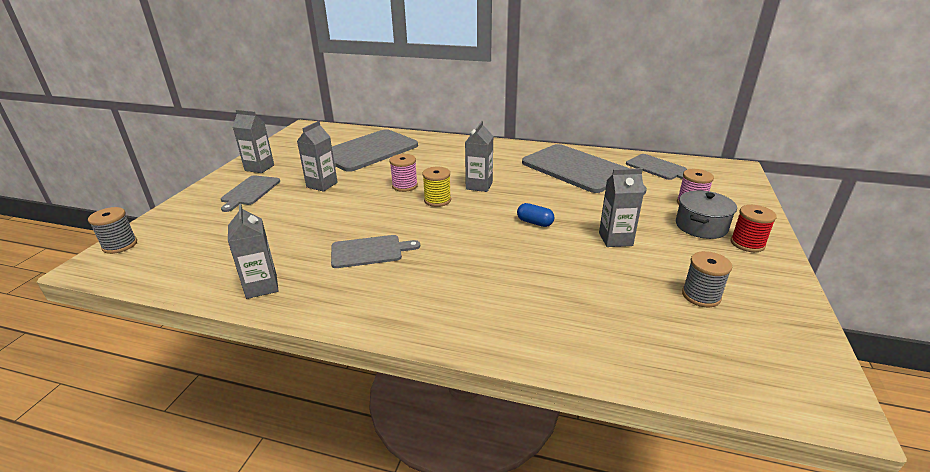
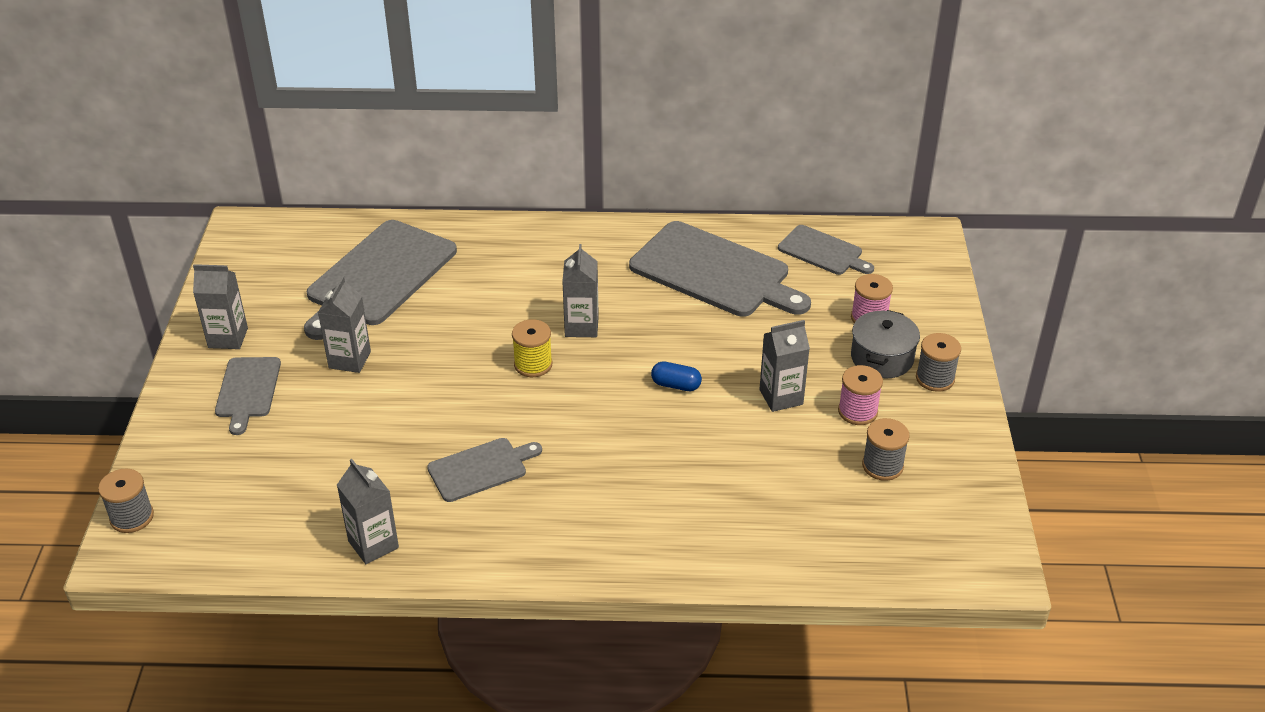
camera: 15 degrees left, 10 degrees up
pink spool [389,154,418,192] -> pink spool moved to [838,365,883,425]
red spool [731,205,777,252] -> grey spool [916,333,961,392]

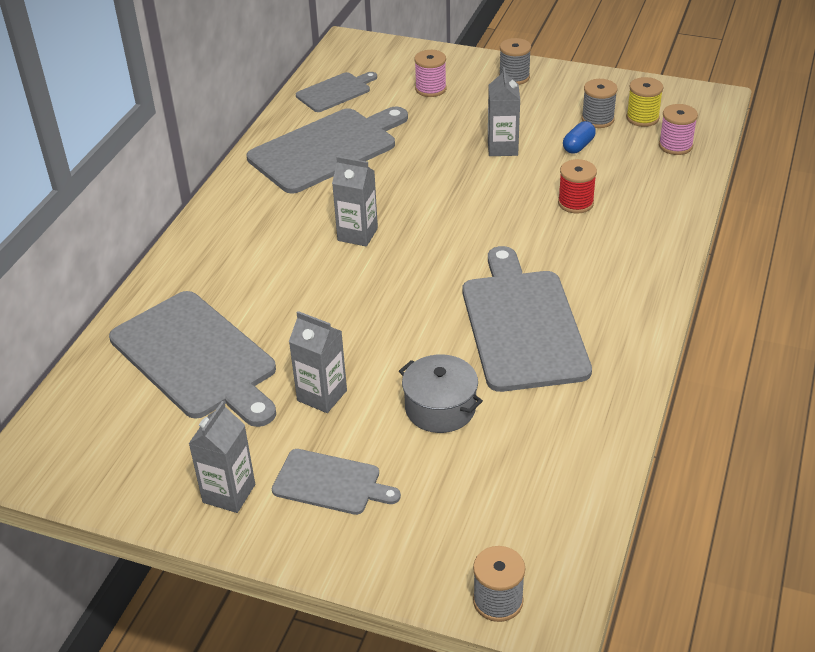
camera: 70 degrees left, 0 degrees up
grey carton [337,459,399,564] -> none
grey cutting board [427,438,542,502] -> grey cutting board [463,246,592,392], size x1.87
yellow spool [512,319,552,377] -> yellow spool moved to [626,77,663,127]
blue capsule [651,361,702,391] -> blue capsule moved to [563,121,596,154]
pink spool [838,365,883,425] -> pink spool moved to [659,104,698,155]
grey pot [851,310,920,378] -> grey pot moved to [399,354,483,433]
none -> red spool [558,159,597,214]

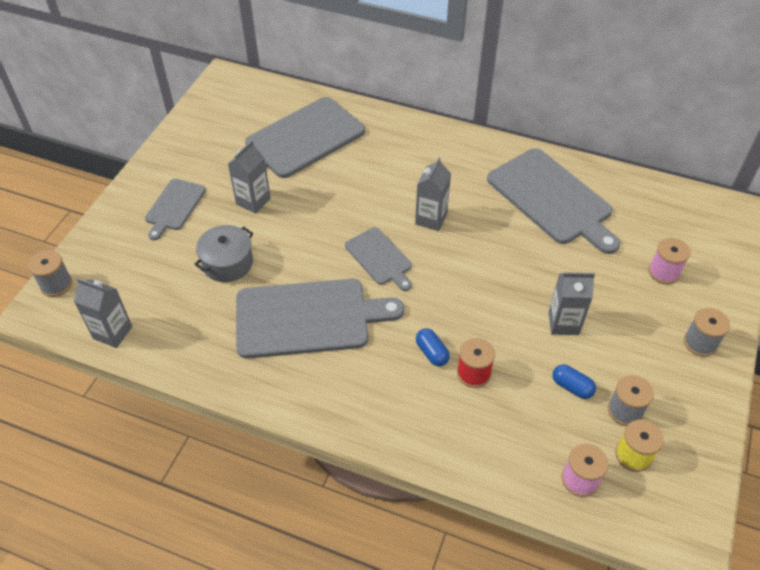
camera: 90 degrees right, 10 degrees up
grey carton [189,401,255,513] -> grey carton moved to [74,278,132,348]
grey cutting board [296,72,377,112] -> grey cutting board moved to [345,227,412,291]
none -> blue capsule [416,328,450,366]

